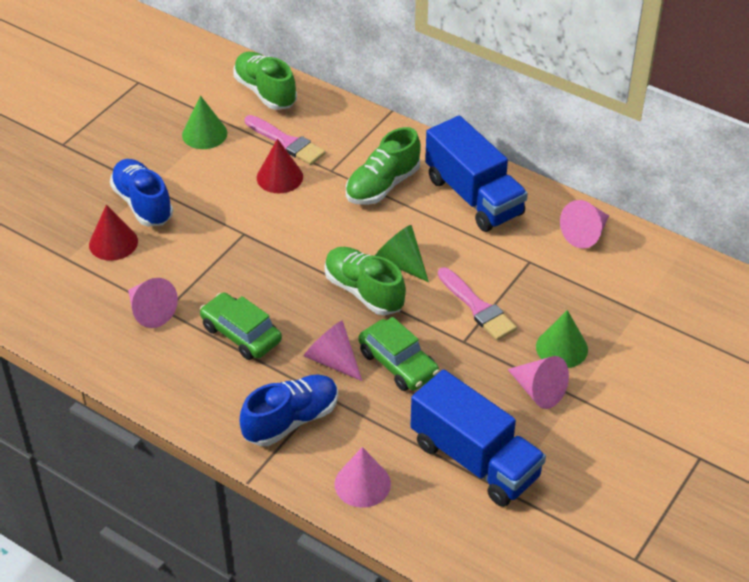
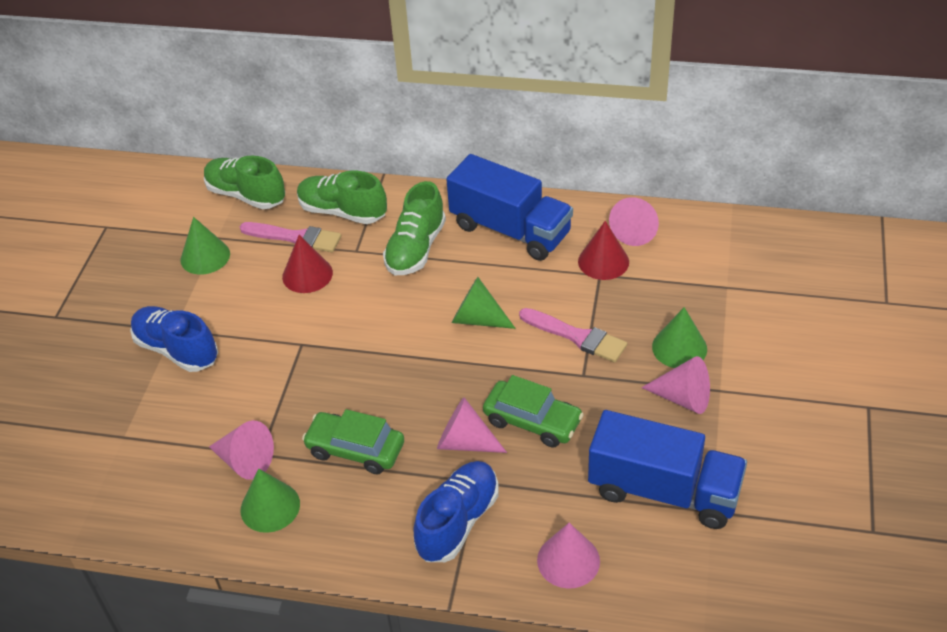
camera: 20 degrees left, 0 degrees up
red cone [89,204,138,261] -> red cone moved to [578,221,629,280]
green shoe [324,247,406,315] -> green shoe moved to [297,171,387,224]
none -> green cone [241,469,300,533]

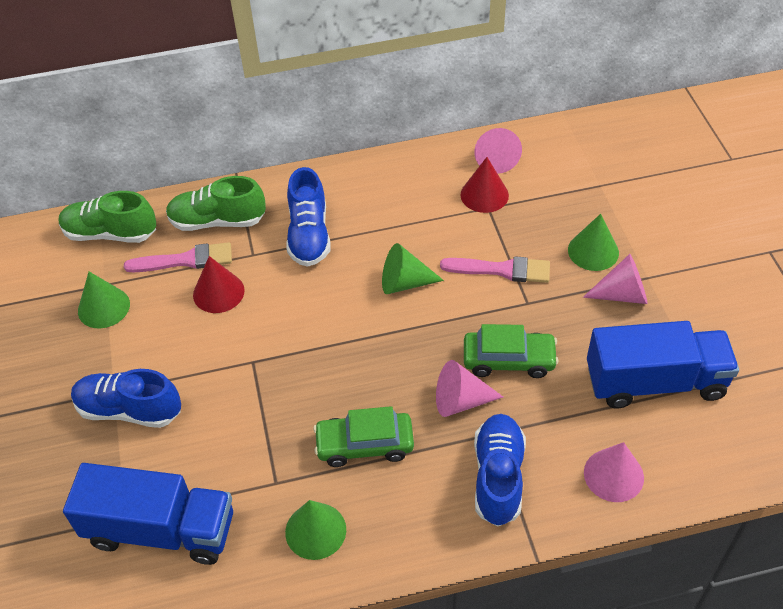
camera: 25 degrees left, 5 degrees up
pink cone [209,420,274,480] -> none
green shoe [383,181,446,275] -> blue shoe [287,167,331,267]
blue truck [446,154,573,261] -> blue truck moved to [63,463,233,565]

